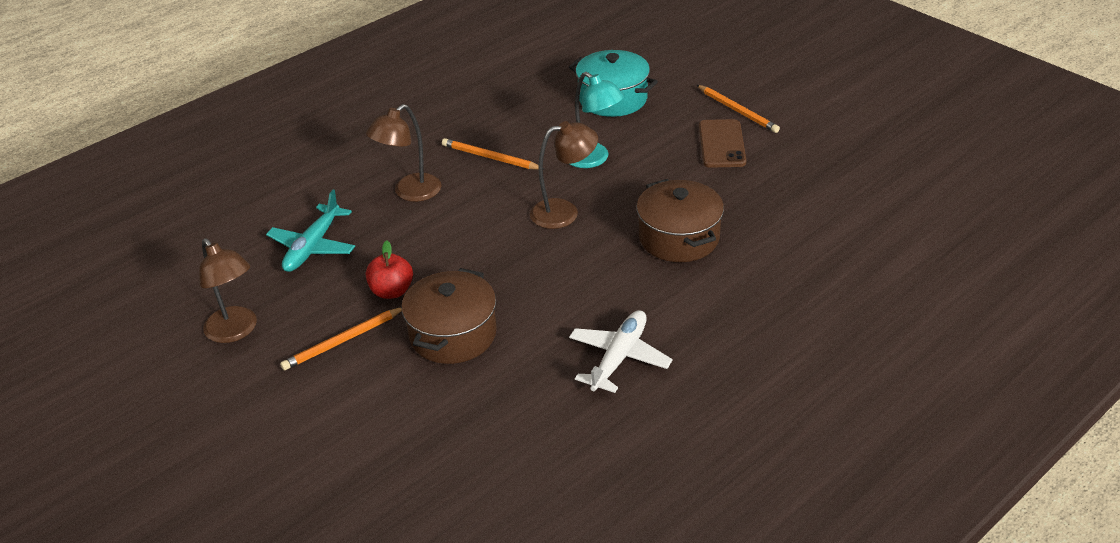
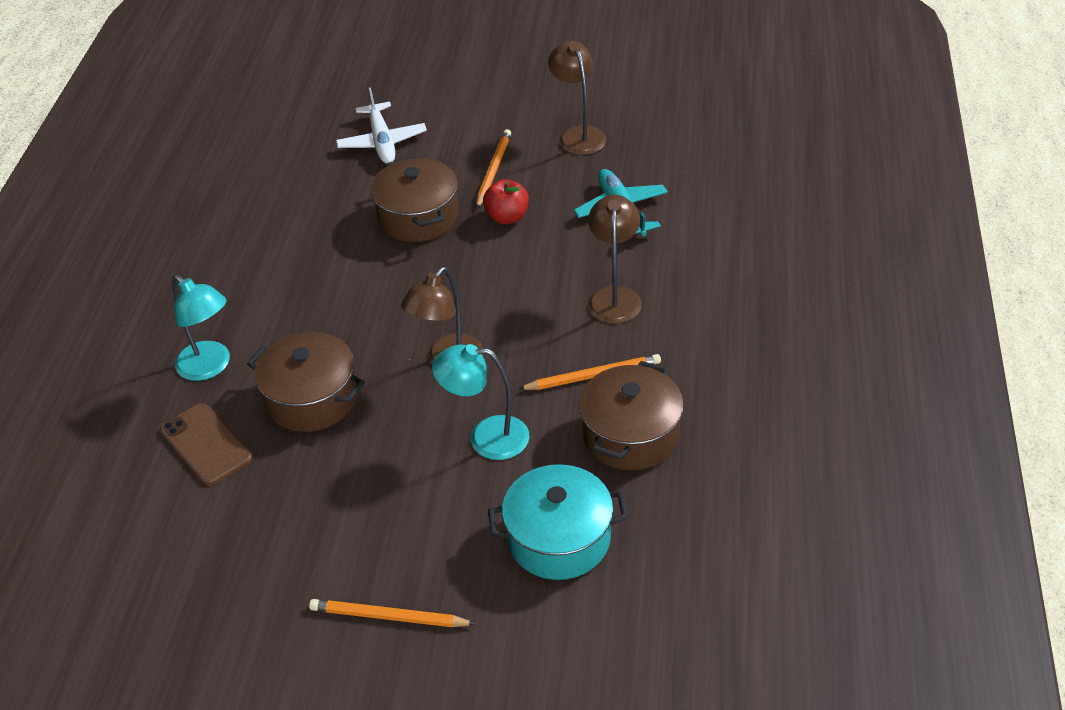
camera: 140 degrees right, 5 degrees up
brown lamp [199,238,257,343] -> brown lamp turned 60 degrees clockwise [548,41,606,155]
white plane [569,310,673,393] -> white plane moved to [336,88,427,164]
brown phone [699,119,746,168] -> brown phone moved to [160,403,252,486]
none -> turquoise lamp [172,275,230,381]
none -> brown pot [579,361,684,470]

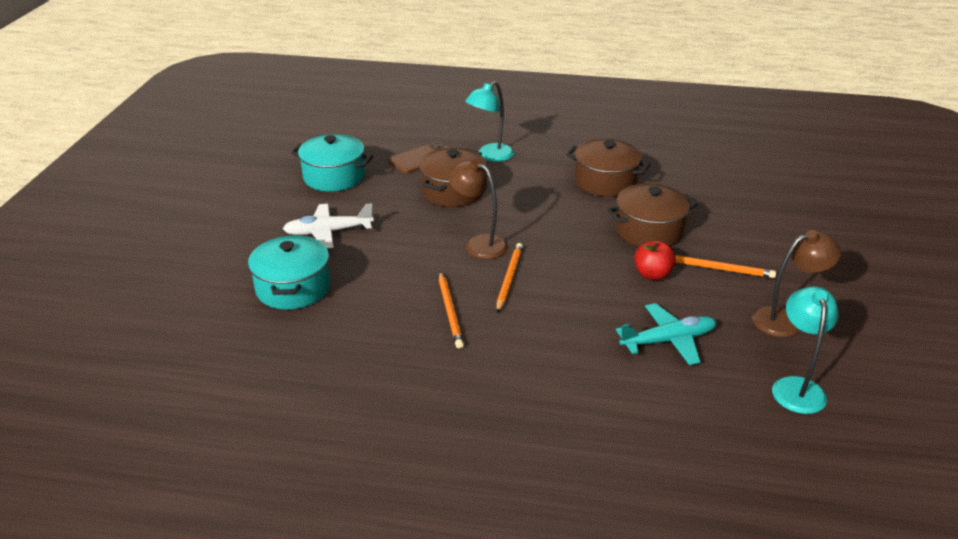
camera: 90 degrees right, 10 degrees down
orange pencil [309,599,476,627] -> orange pencil moved to [497,243,523,313]
white plane [336,88,427,164] -> white plane moved to [283,203,374,248]
turquoise lamp [432,344,530,460] -> turquoise lamp moved to [772,286,838,414]
brown pot [579,361,684,470] -> brown pot moved to [566,139,650,197]
brown lamp [588,195,642,324] -> none
none -> turquoise pot [291,134,373,192]

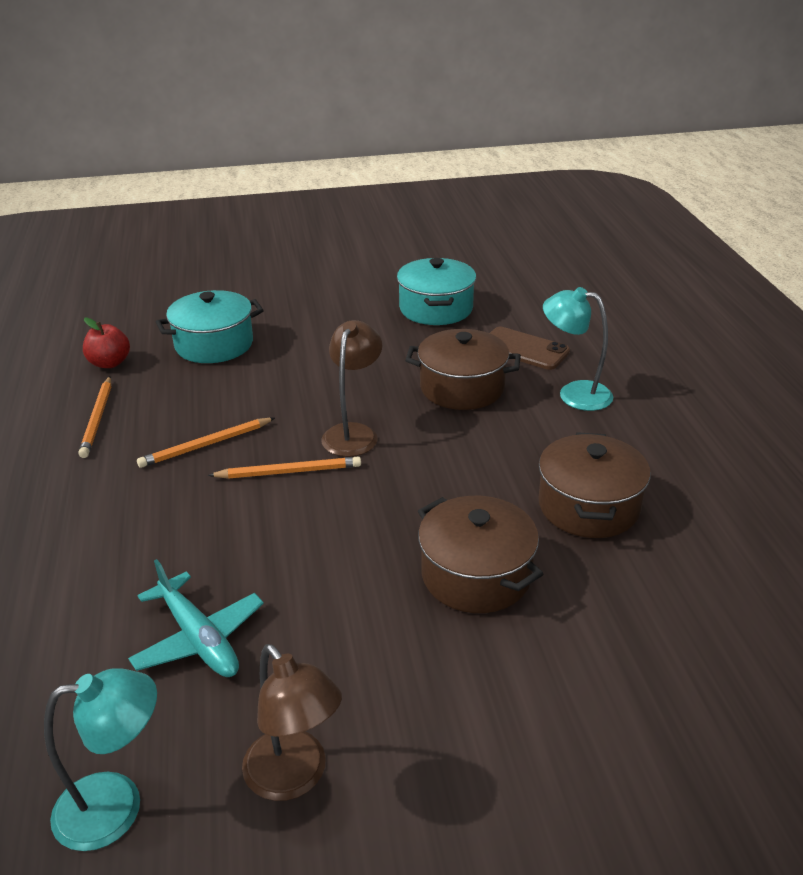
camera: 70 degrees right, 0 degrees up
white plane [283,203,374,248] -> none
red apple [634,240,676,280] -> red apple moved to [83,318,130,368]
orange pencil [675,255,776,278] -> orange pencil moved to [78,376,111,458]

